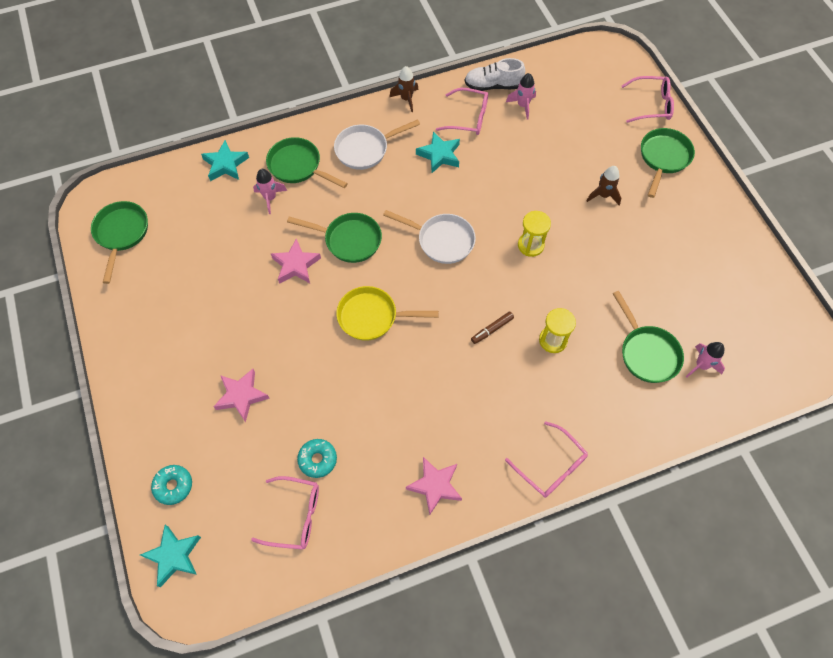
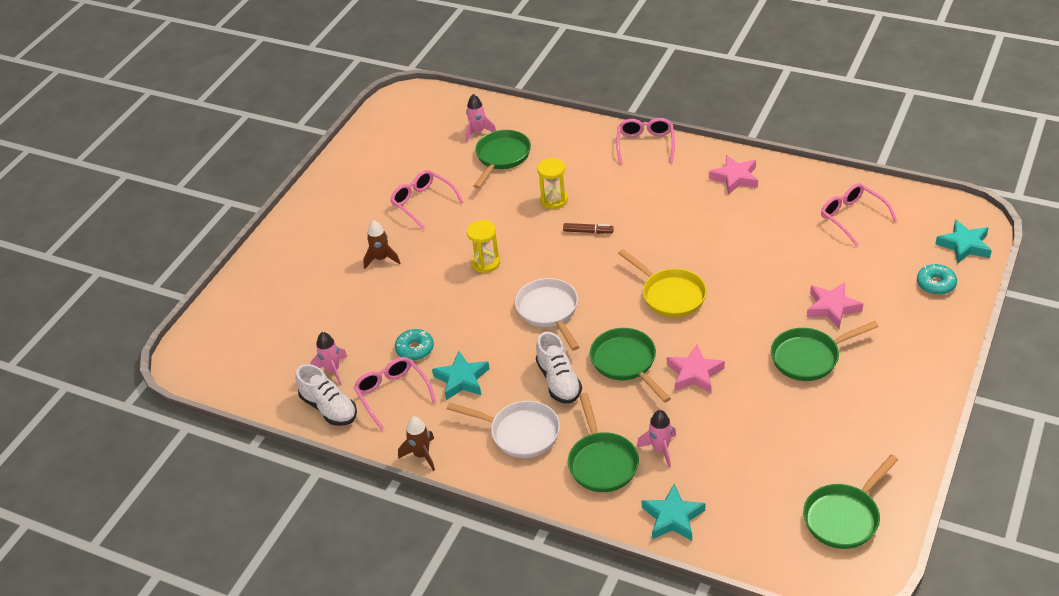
camera: 130 degrees left, 20 degrees down
turquoise donut [297,439,337,478] -> turquoise donut moved to [395,329,434,361]
pink glasses [621,76,674,123] -> pink glasses moved to [390,170,463,229]
green pan [641,128,695,198] -> green pan moved to [771,321,879,381]
none -> white shoe [536,331,582,404]

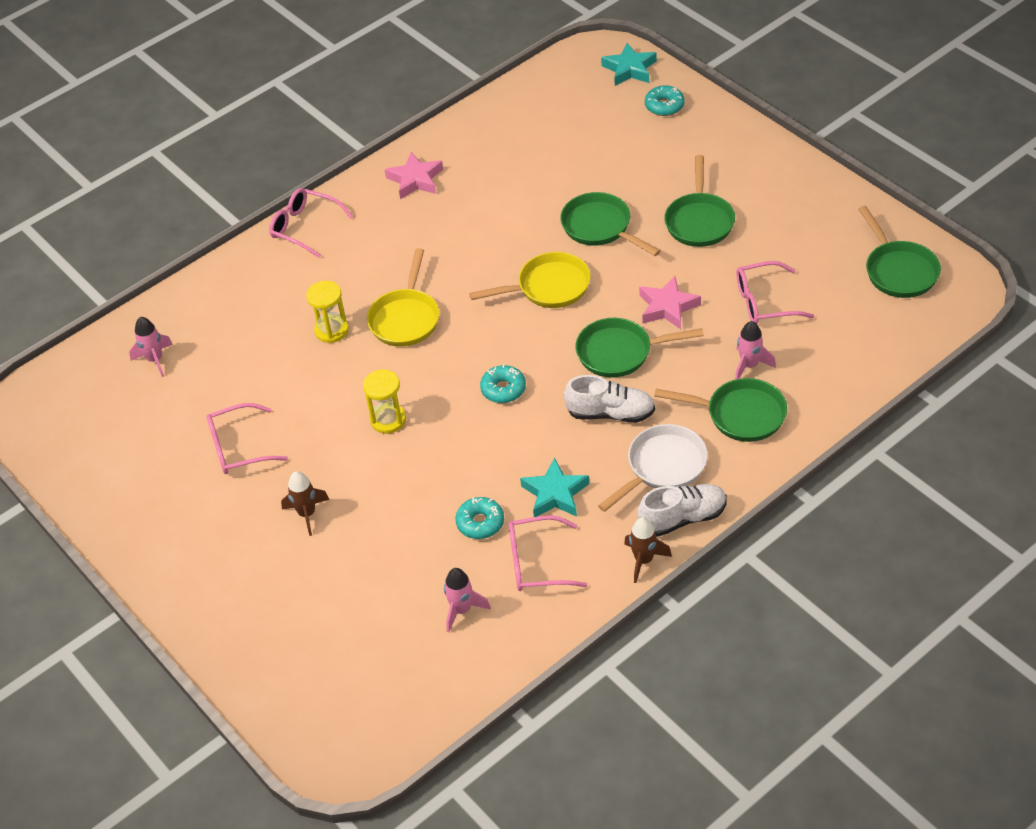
camera: 65 degrees left, 5 degrees up
white shoe [296,364,357,426] -> white shoe moved to [637,484,727,537]
green pan [473,130,531,189] -> green pan moved to [560,192,660,256]
white pan [515,278,579,350] -> turquoise donut [480,364,526,403]
brown marker [563,223,614,234] -> yellow pan [367,248,439,347]
turquoise star [642,484,705,541] -> none
pink star [807,282,863,328] -> none
pink glasses [821,183,897,246] -> pink glasses moved to [736,261,814,324]

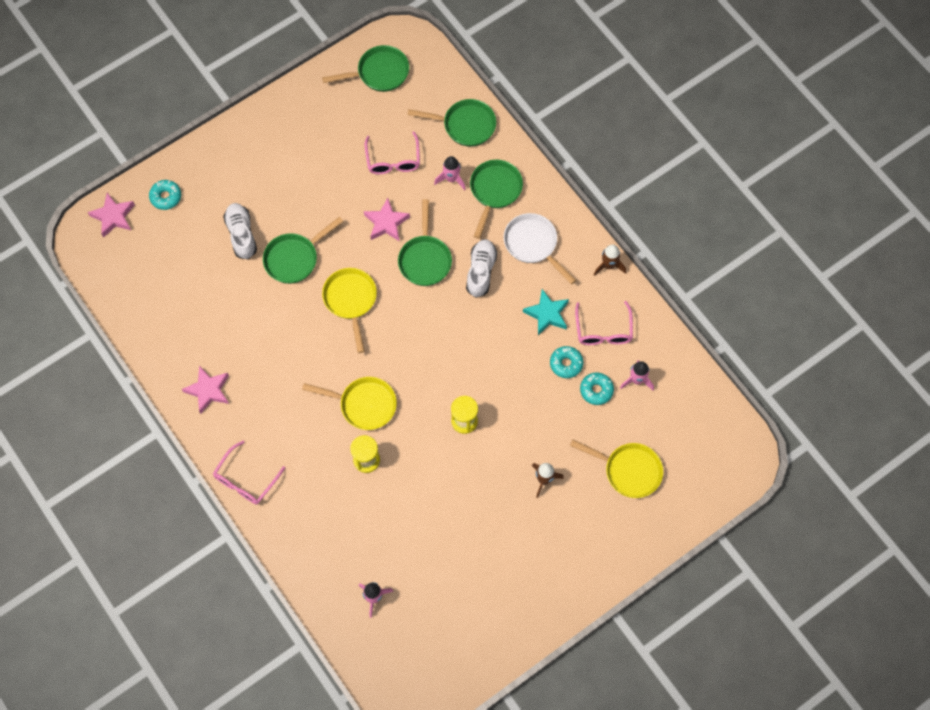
camera: 90 degrees left, 20 degrees up
pink glasses [206,403,288,474] -> none
turquoise donut [480,364,526,403] -> turquoise donut moved to [580,372,614,405]
turquoise star [601,43,657,86] -> pink star [88,193,135,238]
white shoe [637,484,727,537] -> white shoe moved to [223,203,257,259]
green pan [664,155,735,247] -> green pan moved to [407,99,496,147]
none -> yellow pan [570,440,663,498]

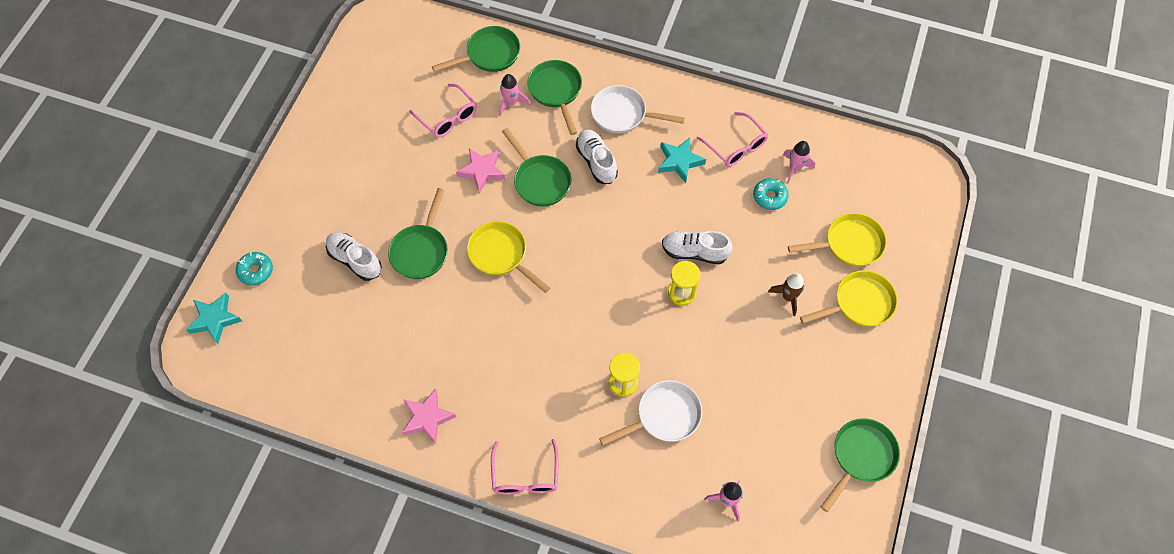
camera: 35 degrees left, 5 degrees down
pink star [88,193,135,238] -> turquoise star [186,292,242,344]
yellow pan [302,377,397,430] -> yellow pan moved to [800,270,898,327]
green pan [322,45,409,92] -> green pan moved to [821,418,900,512]
turquoise donut [550,346,583,378] -> none
brown rocket [594,244,626,276] -> none
none -> white pan [599,380,702,446]
none -> white shoe [662,231,732,264]

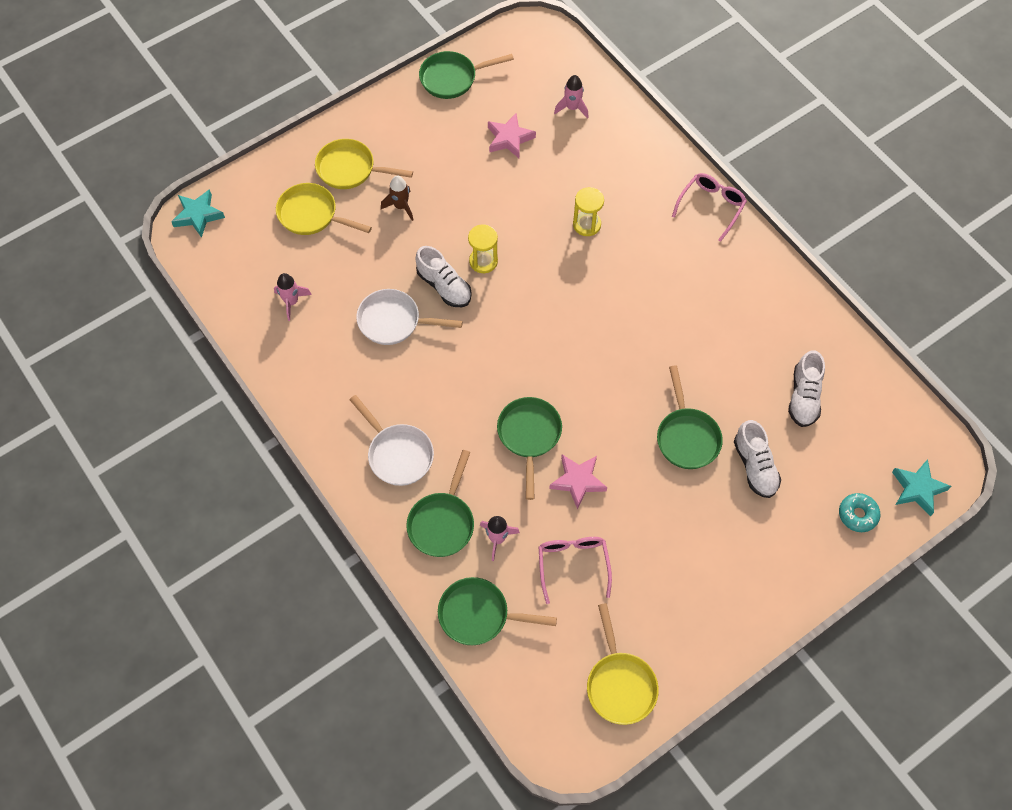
camera: 145 degrees left, 0 degrees up
green pan [388,188,448,279] -> green pan turned 120 degrees clockwise [657,366,723,469]
pink star [402,388,456,444] -> pink star moved to [488,113,536,158]
yellow pan [467,221,550,293] -> yellow pan moved to [587,603,659,725]
white shoe [576,129,618,184] -> white shoe moved to [788,350,825,427]
white pan [599,380,702,446] -> white pan moved to [356,289,463,345]
turquoise star [658,137,706,183] -> turquoise star moved to [171,189,225,238]
pink glasses [697,112,768,167] -> none
turquoise donut [753,178,789,210] -> none

